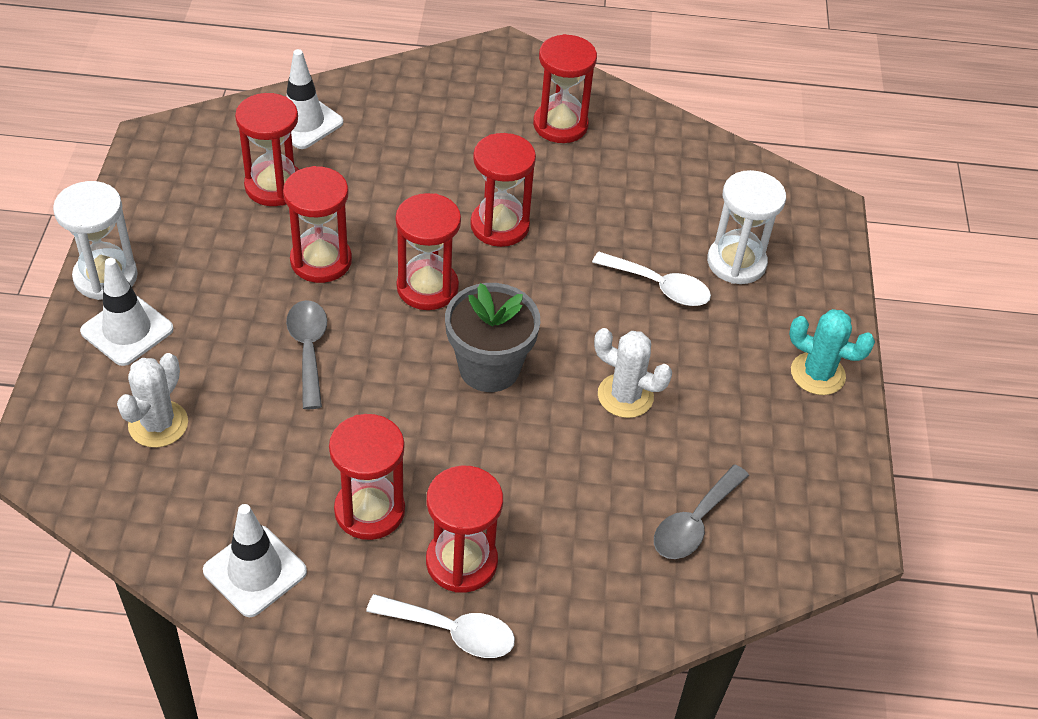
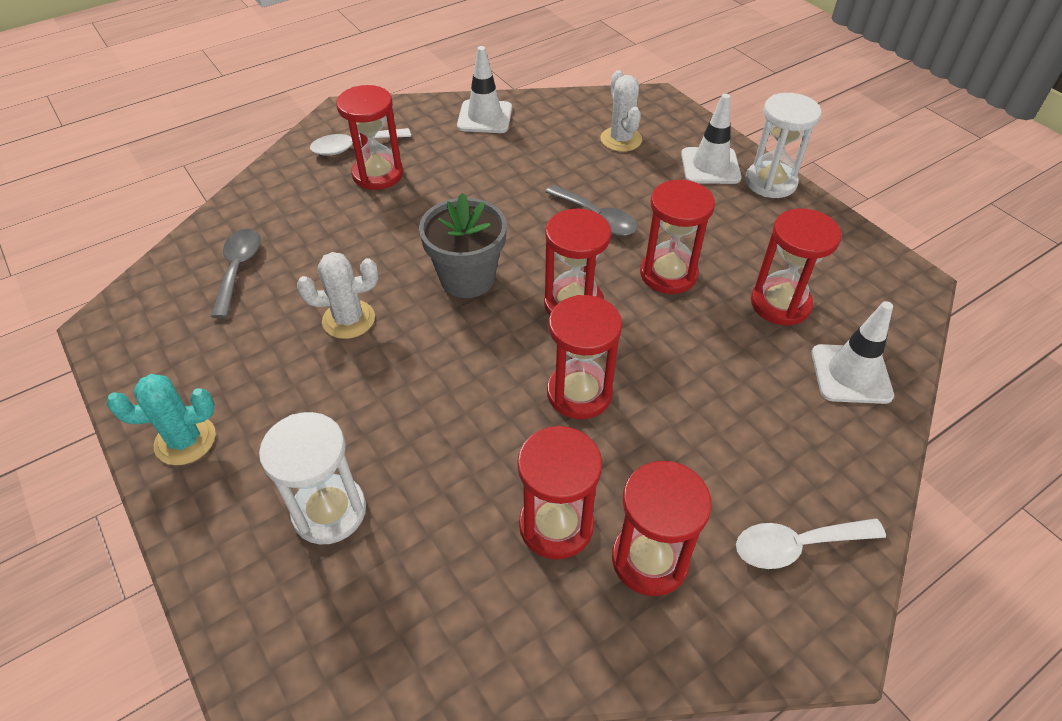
camera: 145 degrees right, 0 degrees up
red hourglass [329,414,405,540] -> red hourglass moved to [517,426,602,559]
white spoon [592,252,711,306] -> white spoon moved to [736,518,886,569]

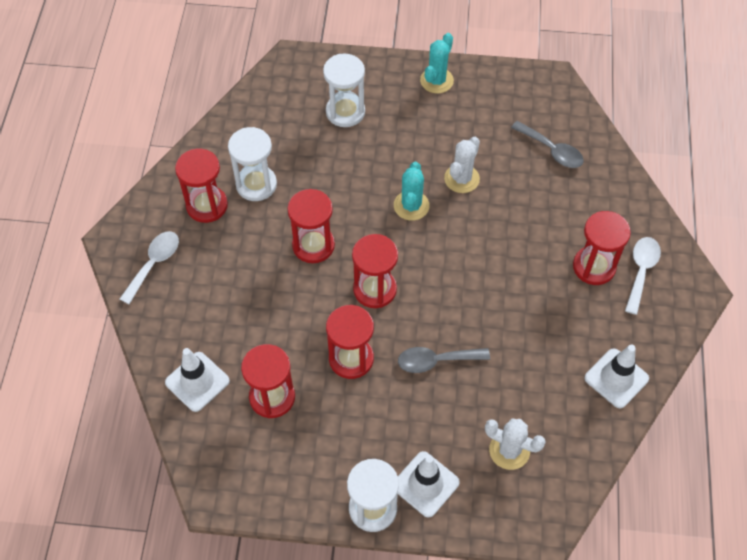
camera: 130 degrees right, 10 degrees up
grey flower pot [419,193,507,298] -> none
red hourglass [517,426,602,559] -> white hourglass [228,127,277,201]
none -> turquoise cactus [394,162,430,221]

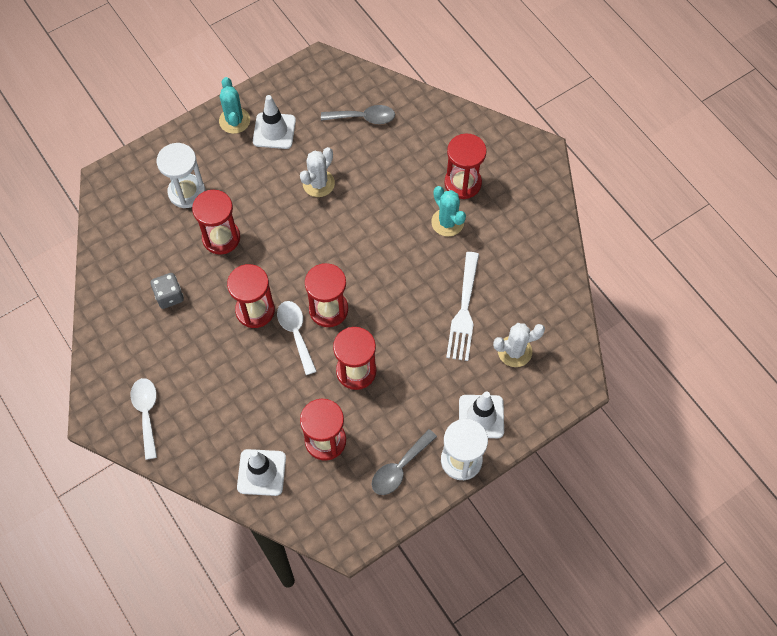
camera: 40 degrees left, 5 degrees up
red hourglass [175,149,228,223] -> red hourglass moved to [192,190,240,255]
white hourglass [228,127,277,201] -> grey dice [150,273,184,309]
turquoise cactus [394,162,430,221] -> turquoise cactus moved to [431,186,466,237]
grey spoon [398,347,490,373] -> grey spoon moved to [372,429,437,495]
white cactus [444,137,480,193] -> white cactus turned 45 degrees clockwise [300,147,335,197]
white traffic cone [584,345,649,408] -> white traffic cone moved to [253,95,296,149]
white spoon [625,237,661,315] -> white spoon moved to [277,301,317,375]
none -> white fork [446,252,479,361]

